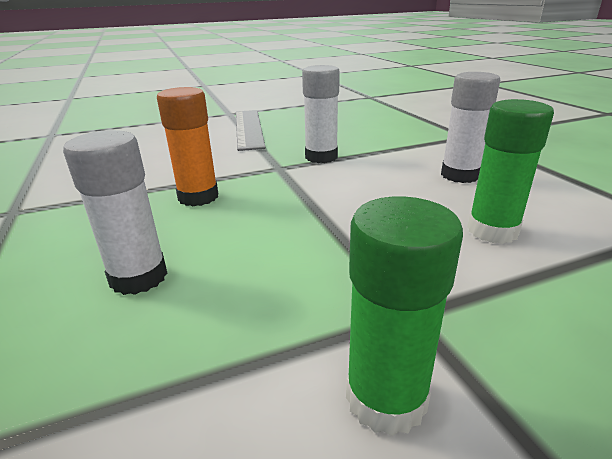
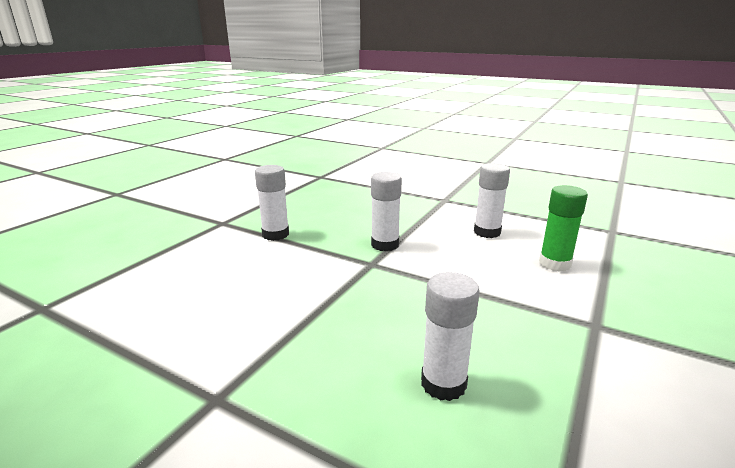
camera: 40 degrees left, 5 degrees down
orange glue stick [157,87,218,206] -> none
grey ruler [236,110,266,151] -> white glue stick [255,165,289,241]
green glue stick [346,196,463,436] -> none

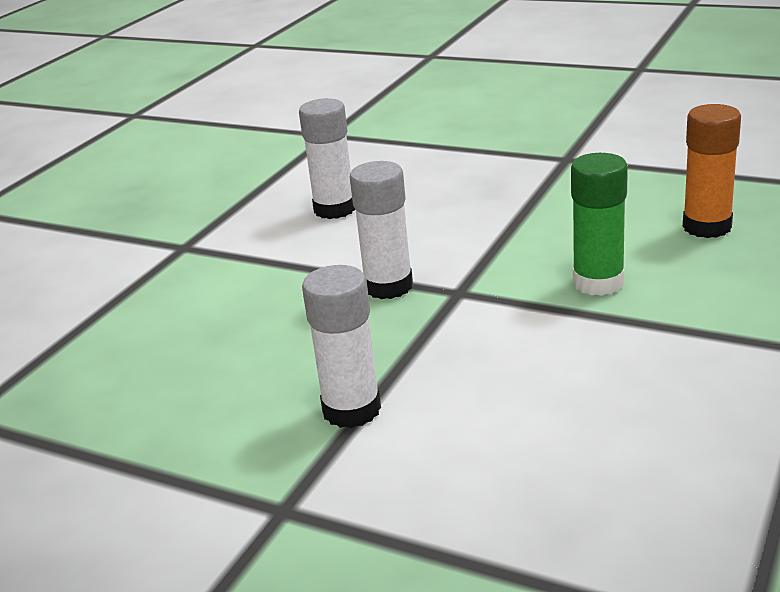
camera: 90 degrees left, 5 degrees up
white glue stick [421,272,480,401] -> orange glue stick [683,104,741,238]
green glue stick [539,185,588,272] -> green glue stick moved to [571,153,628,296]

